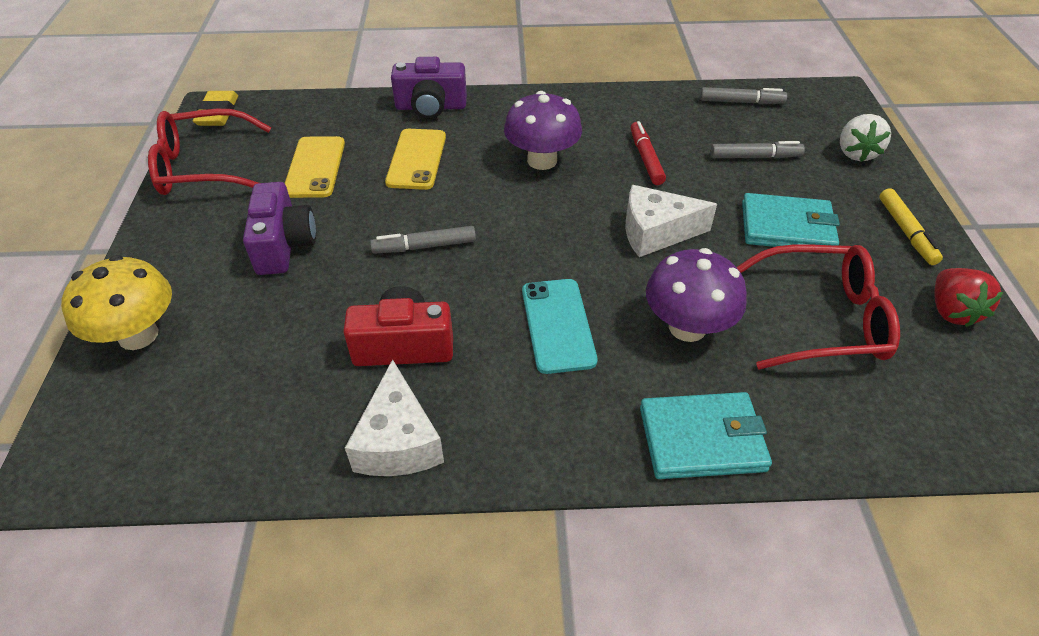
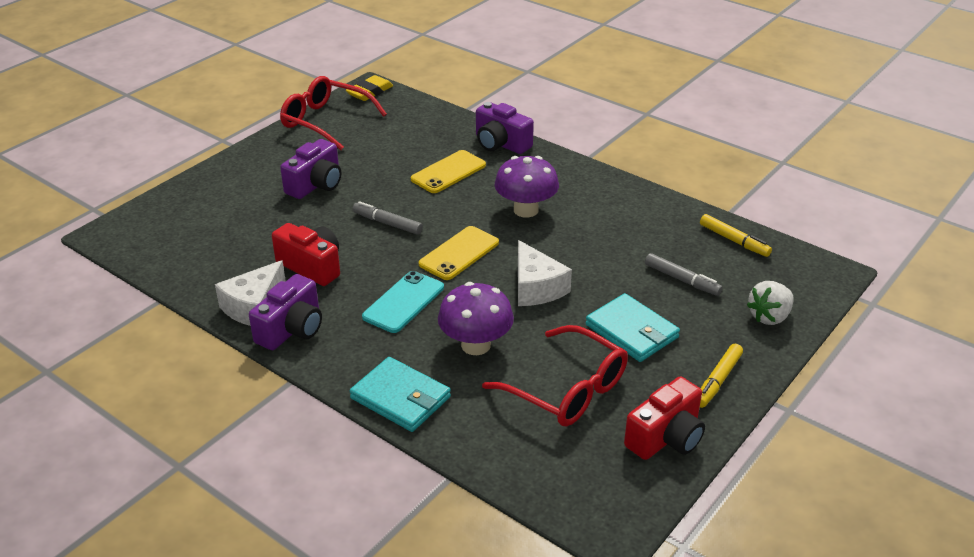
camera: 40 degrees right, 10 degrees down
yellow mushroom [61,255,172,350] -> none
yellow phone [285,136,345,198] -> yellow phone moved to [419,226,499,280]
white cheese [626,185,717,257] -> white cheese turned 150 degrees counterclockwise [518,240,572,306]
red marker [631,121,666,185] -> none
grey marker [700,87,787,104] -> yellow marker [700,214,772,257]
red strawberry [934,268,1003,327] -> red camera [624,376,705,460]
none -> purple camera [249,274,322,350]

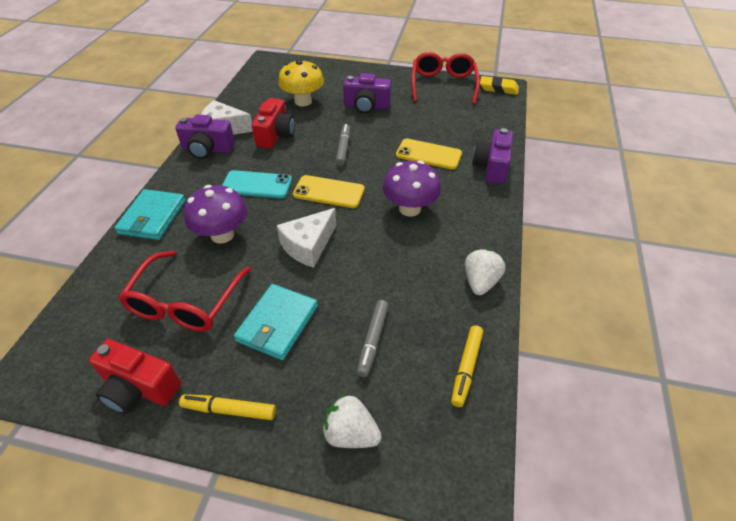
camera: 65 degrees right, 10 degrees up
none -> yellow mushroom [278,59,324,106]
none -> white strawberry [465,249,505,295]

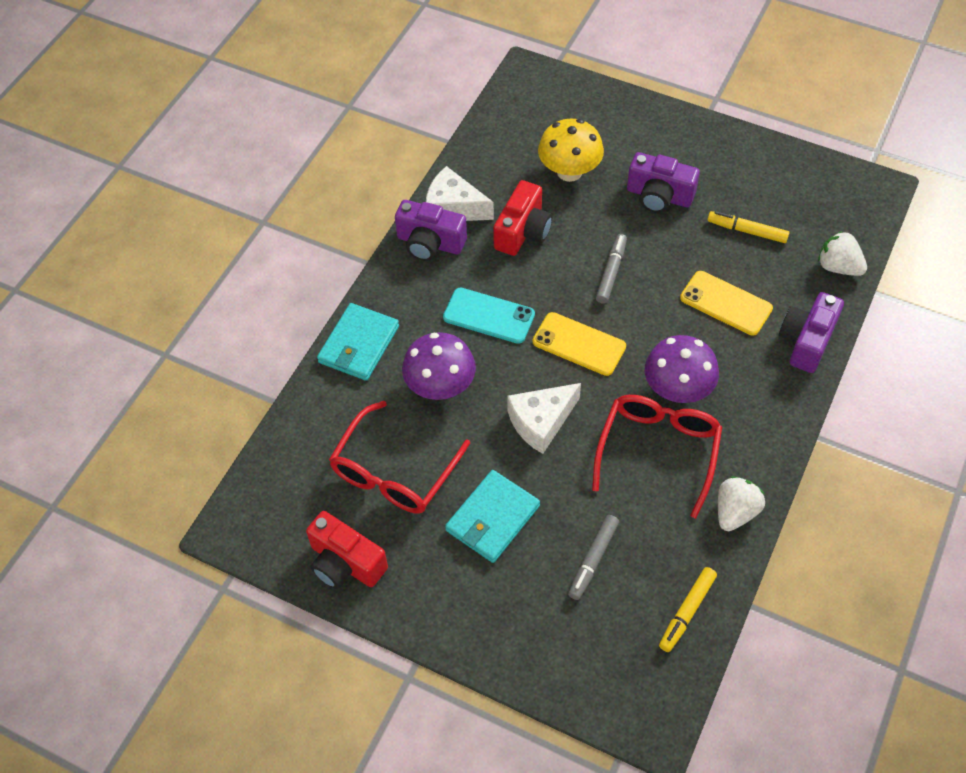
camera: 15 degrees right, 10 degrees up
yellow marker [179,394,276,420] -> yellow marker moved to [707,211,789,243]
white strawberry [322,395,382,448] -> white strawberry moved to [818,231,867,276]
red glasses [411,52,480,104] -> red glasses moved to [592,395,722,518]
yellow eraser [480,76,519,95] -> none

